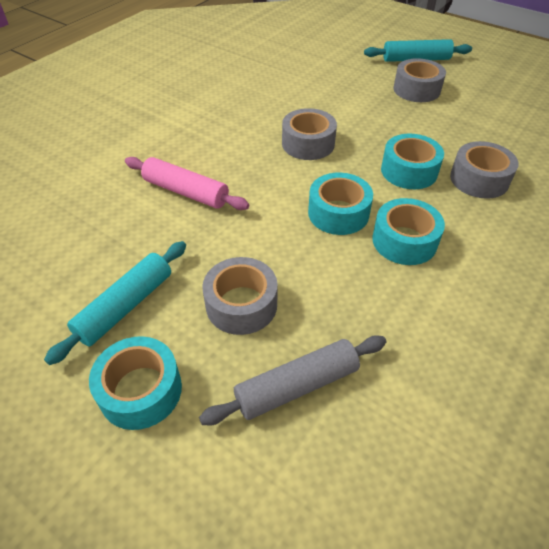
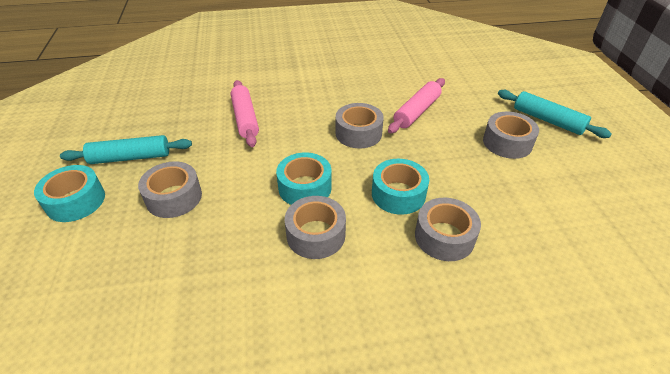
camera: 45 degrees right, 5 degrees down
grey rolling pin [199,335,386,425] -> none
turquoise tape [373,198,445,265] -> grey tape [285,196,346,259]
none -> pink rolling pin [388,78,445,133]

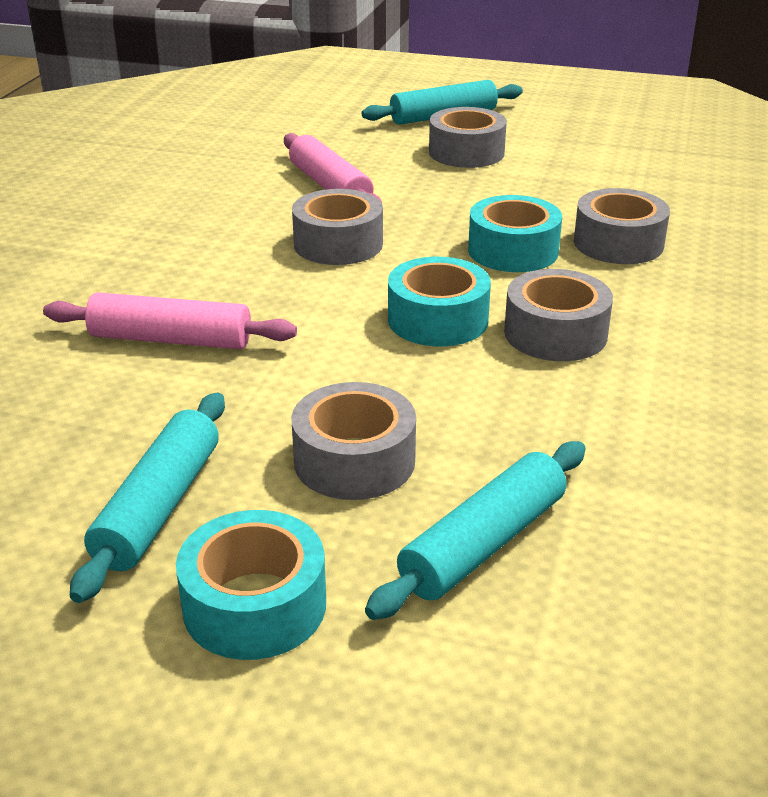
camera: 65 degrees left, 10 degrees down
none -> turquoise rolling pin [365,441,586,620]

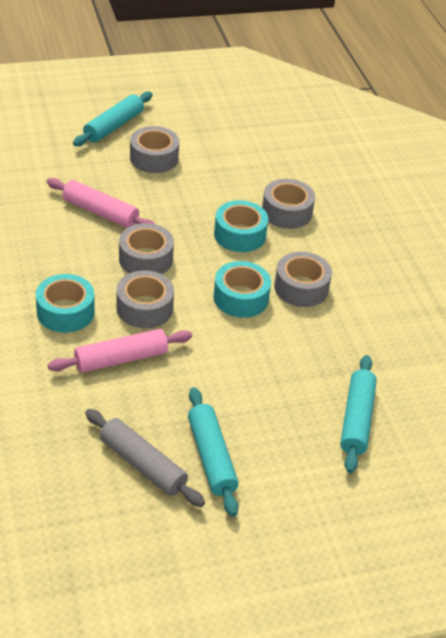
camera: 35 degrees left, 10 degrees up
turquoise tape [176,510,326,660] -> turquoise tape moved to [36,274,95,333]
grey tape [291,382,416,500] -> grey tape moved to [116,270,174,328]
none -> grey rolling pin [85,409,205,507]

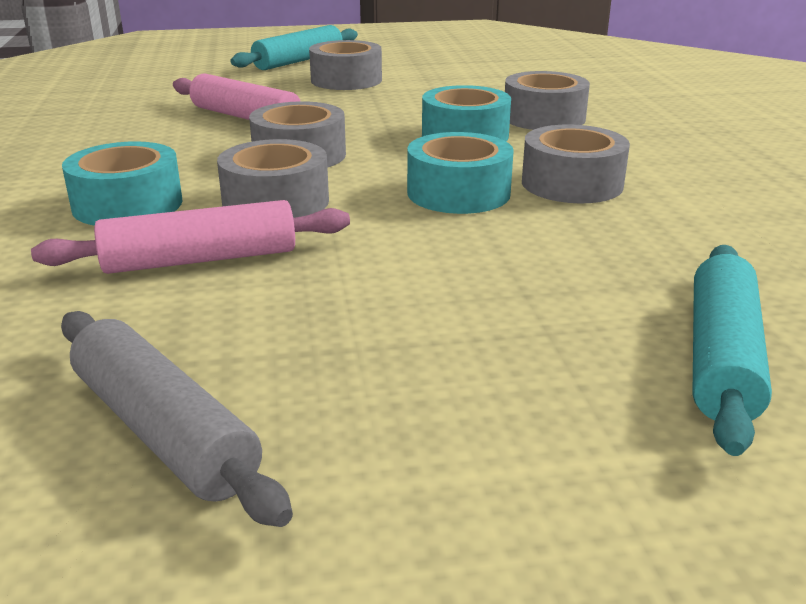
camera: 10 degrees right, 15 degrees down
turquoise rolling pin [188,387,239,517] -> none

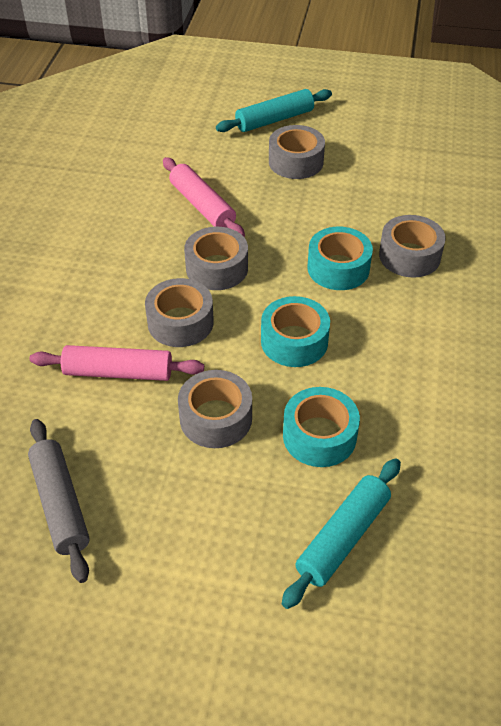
camera: 20 degrees right, 20 degrees up
turquoise tape [62,141,182,226] -> turquoise tape moved to [283,387,360,467]
grey tape [522,125,630,203] -> grey tape moved to [178,370,252,448]

